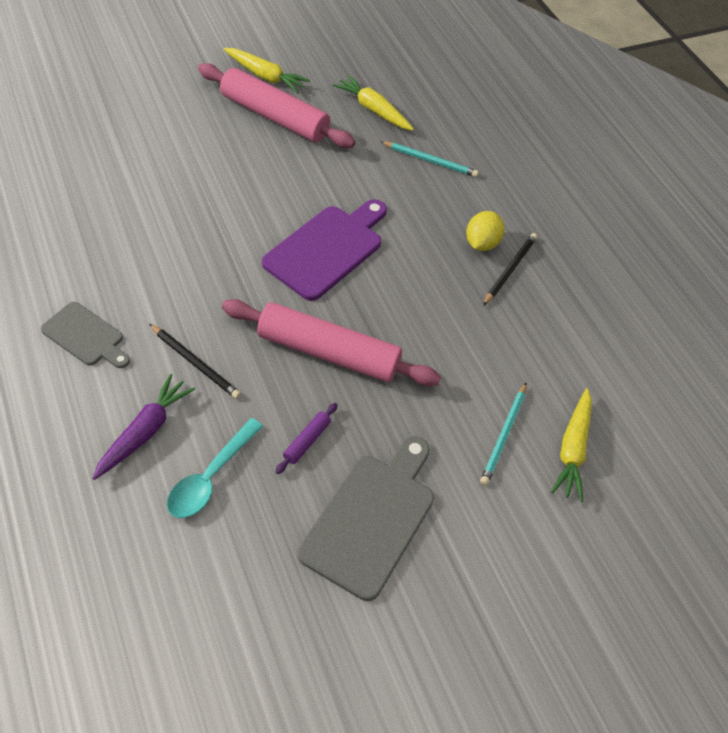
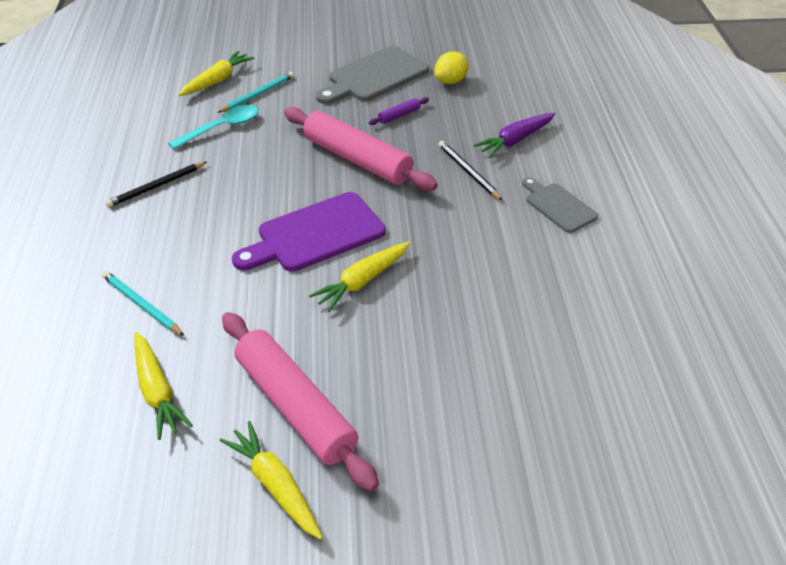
camera: 155 degrees left, 10 degrees down
turquoise spoon [167,418,263,518] -> turquoise spoon moved to [168,105,258,149]
yellow lemon [466,211,504,251] -> yellow lemon moved to [435,51,469,84]
none -> yellow carrot [309,241,410,312]

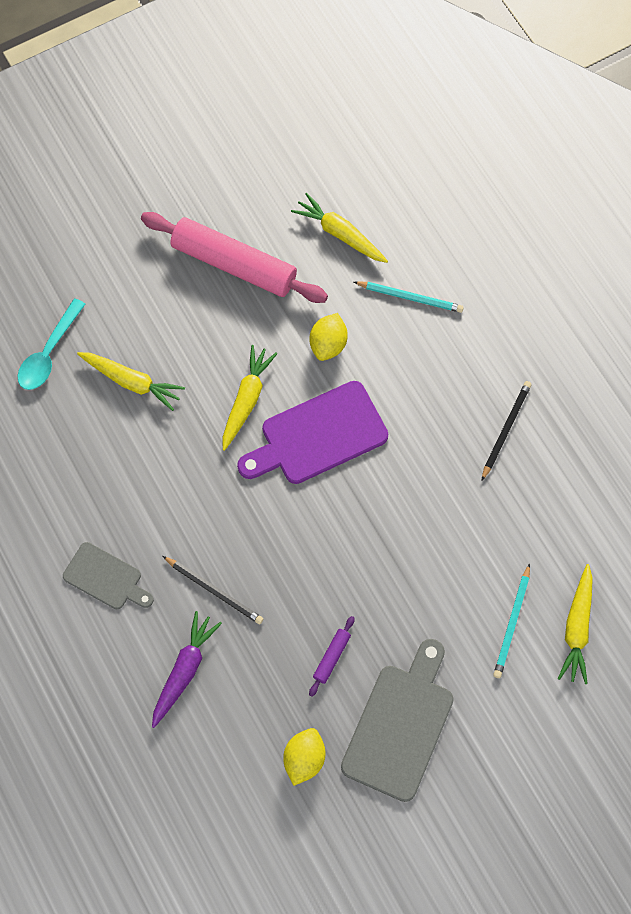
camera: 155 degrees right, 25 degrees up
turquoise spoon [168,105,258,149] -> turquoise spoon moved to [18,298,85,390]
yellow carrot [220,421,323,539] -> yellow carrot moved to [77,352,185,411]
purple cutting board [232,192,386,272] -> purple cutting board turned 150 degrees counterclockwise [237,381,388,484]
pink rolling pin [284,107,438,191] -> none
none -> yellow lemon [310,313,348,361]

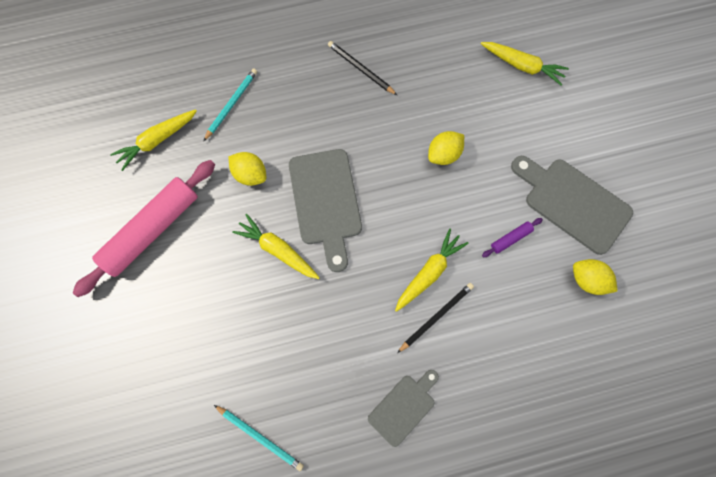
camera: 75 degrees left, 5 degrees up
turquoise spoon [18,298,85,390] -> none
yellow carrot [77,352,185,411] -> yellow carrot moved to [395,229,468,312]
purple carrot [152,611,222,728] -> none
purple cutting board [237,381,388,484] -> grey cutting board [289,149,362,272]
purple rolling pin [309,616,354,697] -> purple rolling pin turned 75 degrees counterclockwise [482,218,543,257]
turquoise pencil [493,563,530,678] -> turquoise pencil moved to [214,405,304,471]
none -> yellow lemon [428,131,464,165]

